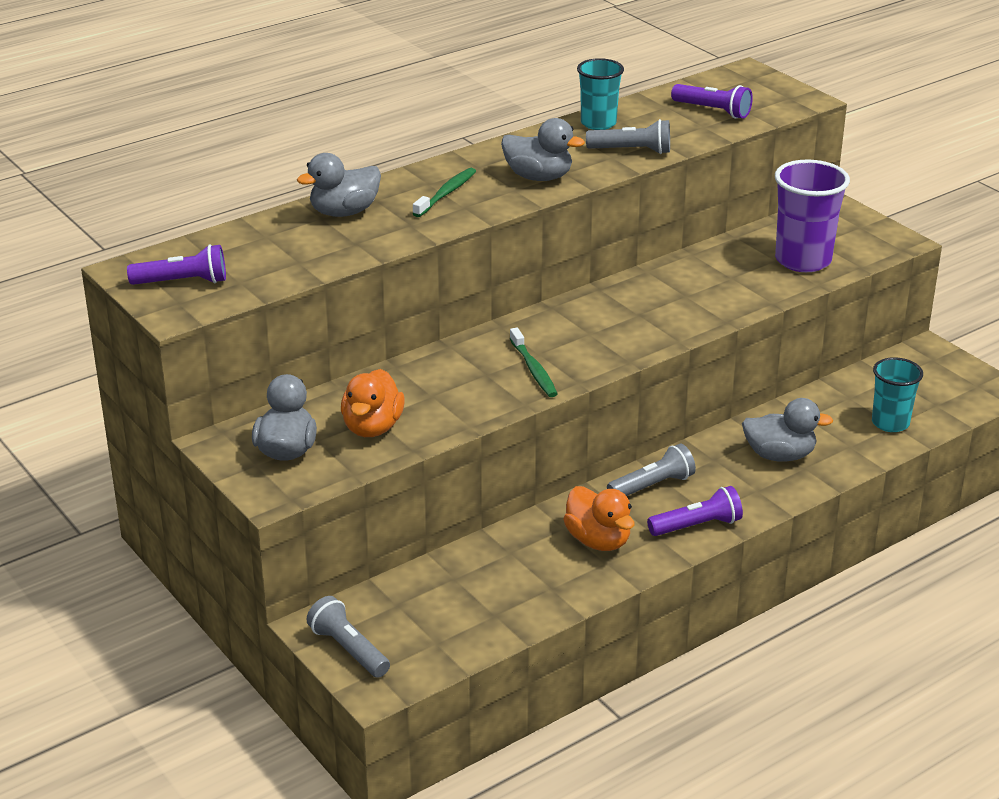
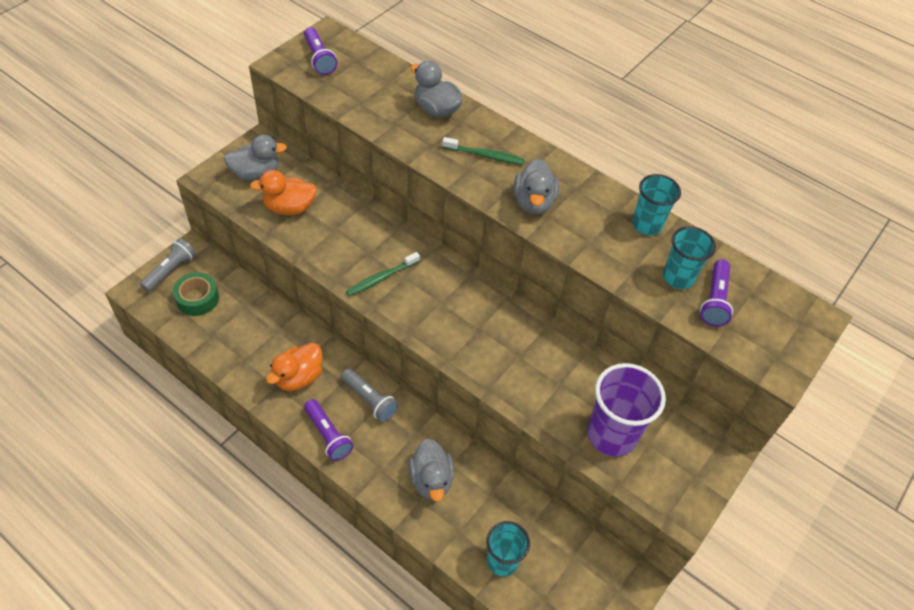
camera: 70 degrees right, 20 degrees up
grey flashlight [586,119,670,154] -> none
none -> green tape [173,272,219,316]
none -> turquoise cup [663,226,716,289]

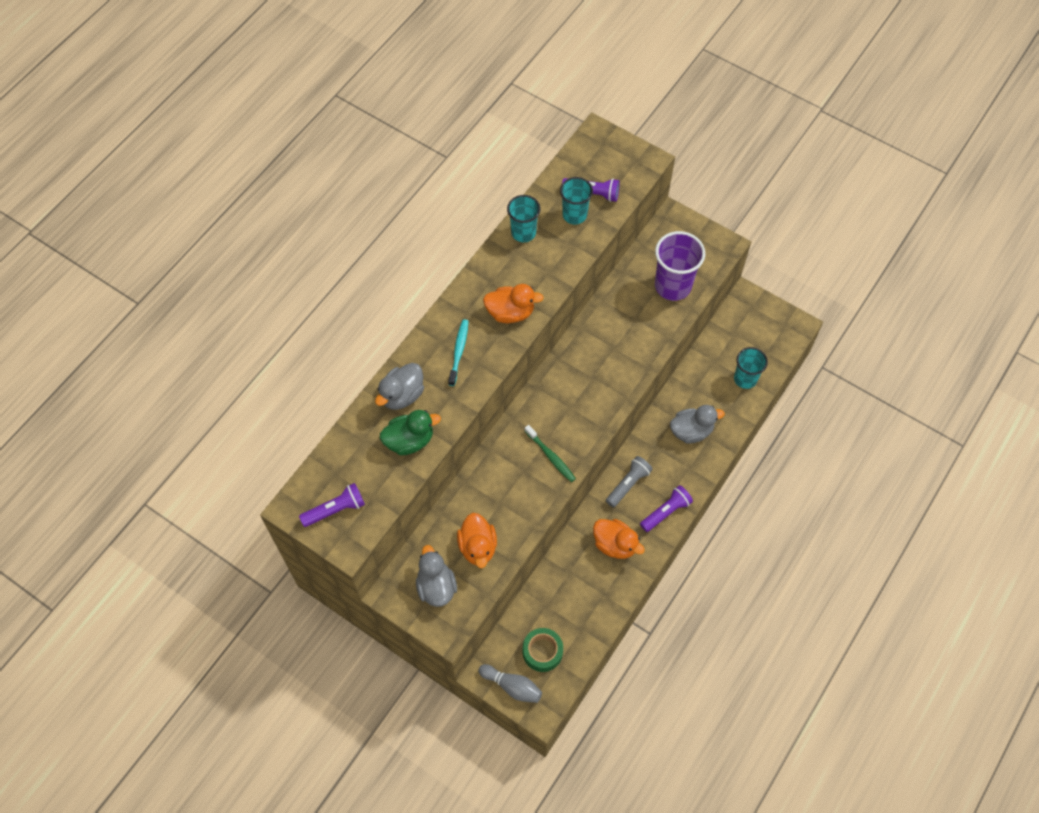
camera: 90 degrees left, 10 degrees up
grey flashlight [140,238,196,292] -> grey bowling pin [478,664,542,703]
green toothbrush [442,137,525,165] -> turquoise toothbrush [448,319,469,386]
grey duck [514,158,559,215] -> orange duck [483,284,544,323]
none -> green duck [380,410,441,455]

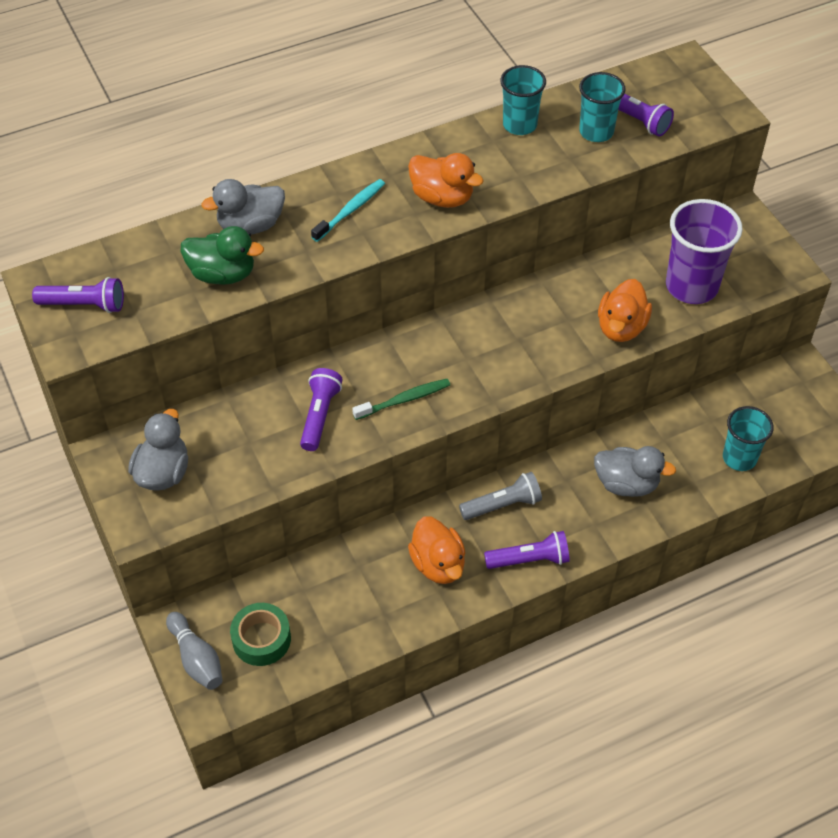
camera: 30 degrees right, 10 degrees down
orange duck [457,513,497,568] -> orange duck moved to [598,279,652,342]
green toothbrush [525,425,576,482] -> green toothbrush turned 105 degrees counterclockwise [352,379,450,420]
none -> purple flashlight [300,368,343,451]

